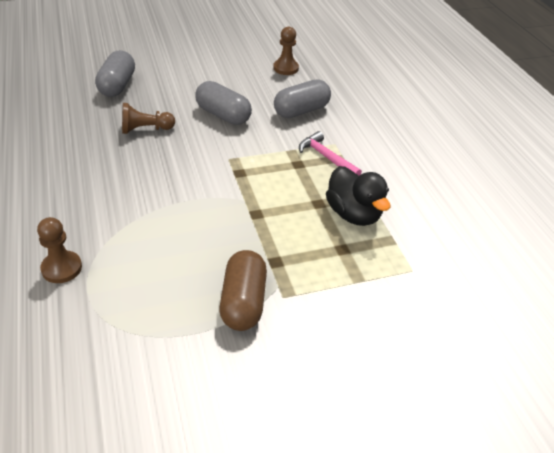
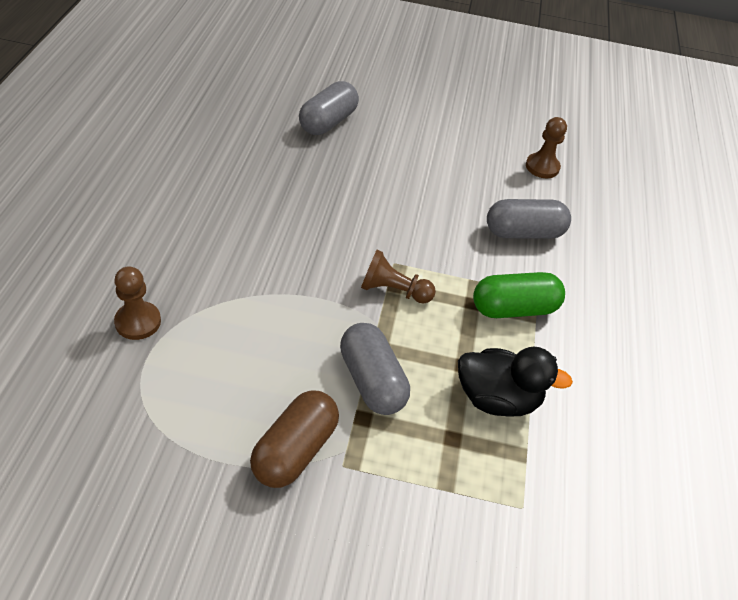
camera: 25 degrees right, 5 degrees up
brown pawn [122,103,175,134] -> brown pawn moved to [361,250,436,303]
grey capsule [195,81,252,125] -> grey capsule moved to [340,323,410,415]
pink hammer [299,131,362,176] -> green capsule [473,272,565,318]
black duck [326,166,390,226] -> black duck turned 75 degrees counterclockwise [458,347,573,417]

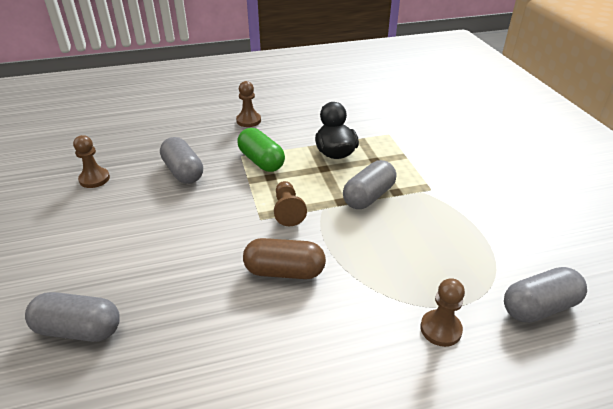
camera: 110 degrees left, 10 degrees down
brown capsule [250,391,339,488] -> brown capsule moved to [243,238,326,279]
none -> brown pawn [236,81,261,127]
none -> grey capsule [504,267,587,323]

